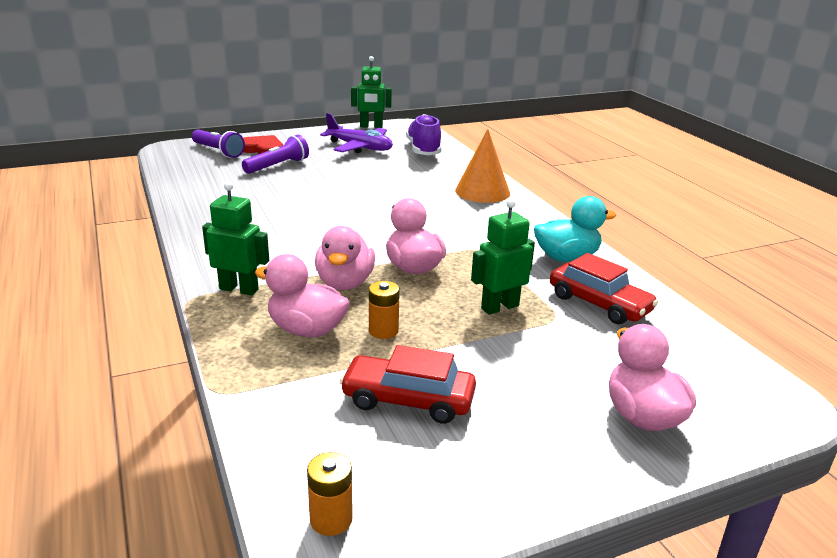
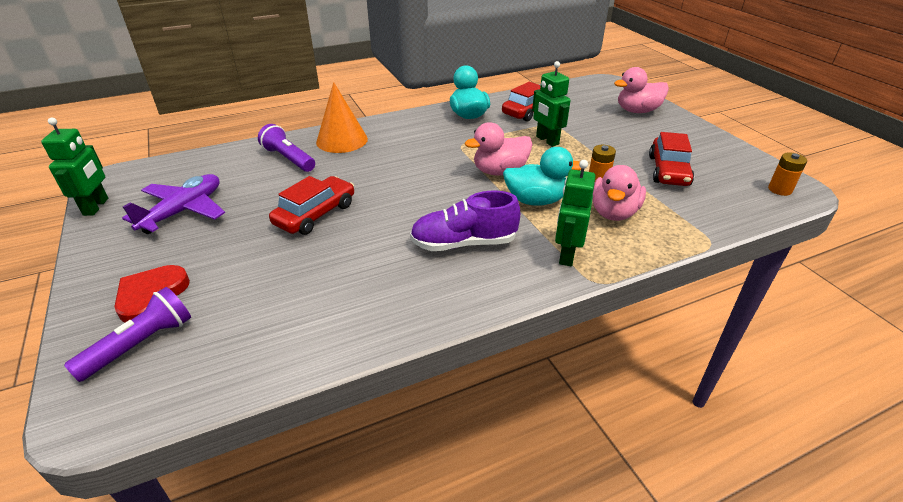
camera: 90 degrees left, 10 degrees up
purple flashlight [242,135,309,174] -> purple flashlight moved to [258,124,315,172]
pink duck [315,226,375,290] -> turquoise duck [503,147,581,206]
purple shoe [406,114,442,155] -> purple shoe moved to [410,190,520,251]
none -> red car [269,176,354,235]

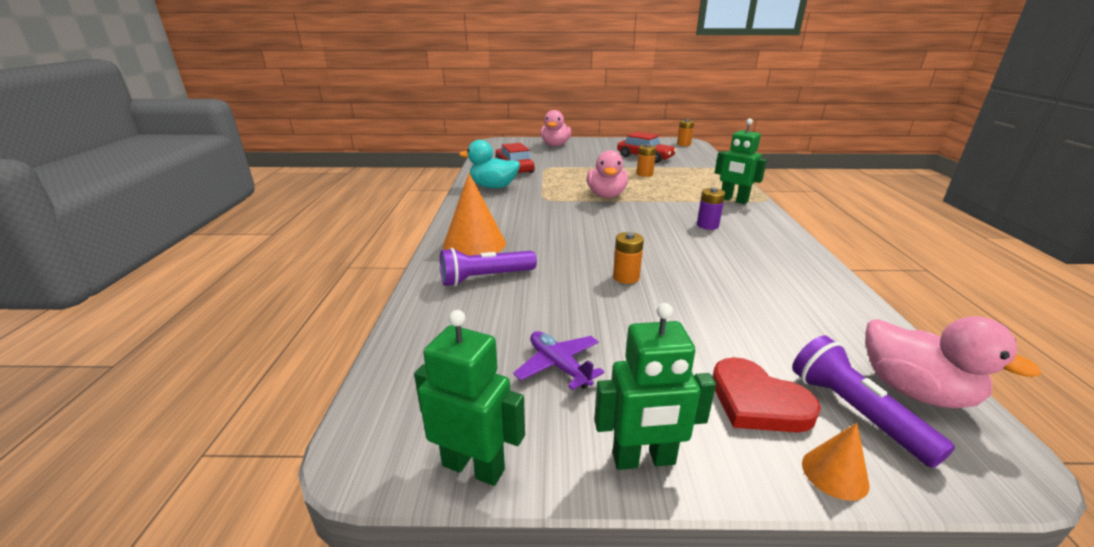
camera: 65 degrees left, 10 degrees down
purple plane [122,174,225,234] -> purple plane [513,331,605,390], size x0.62
red car [269,176,354,235] -> orange battery [613,232,644,284]
purple shoe [410,190,520,251] -> purple battery [697,188,725,230]
turquoise duck [503,147,581,206] -> none
green robot [532,61,571,147] -> green robot moved to [594,303,716,470]
pink duck [593,165,646,221] -> pink duck moved to [865,316,1042,409]
none -> orange cone [802,423,870,501]

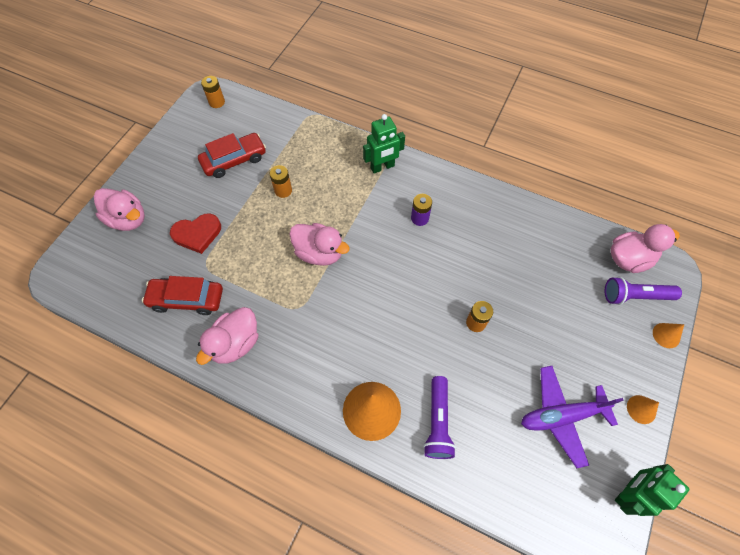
camera: 65 degrees left, 35 degrees up
turquoise duck [459,140,520,188] -> pink duck [196,307,258,365]
purple plane [513,331,605,390] -> purple plane [521,366,624,468], size x1.62
green robot [594,303,716,470] -> orange cone [627,395,659,424]
red heart [712,357,821,432] -> red heart moved to [170,213,221,254]

